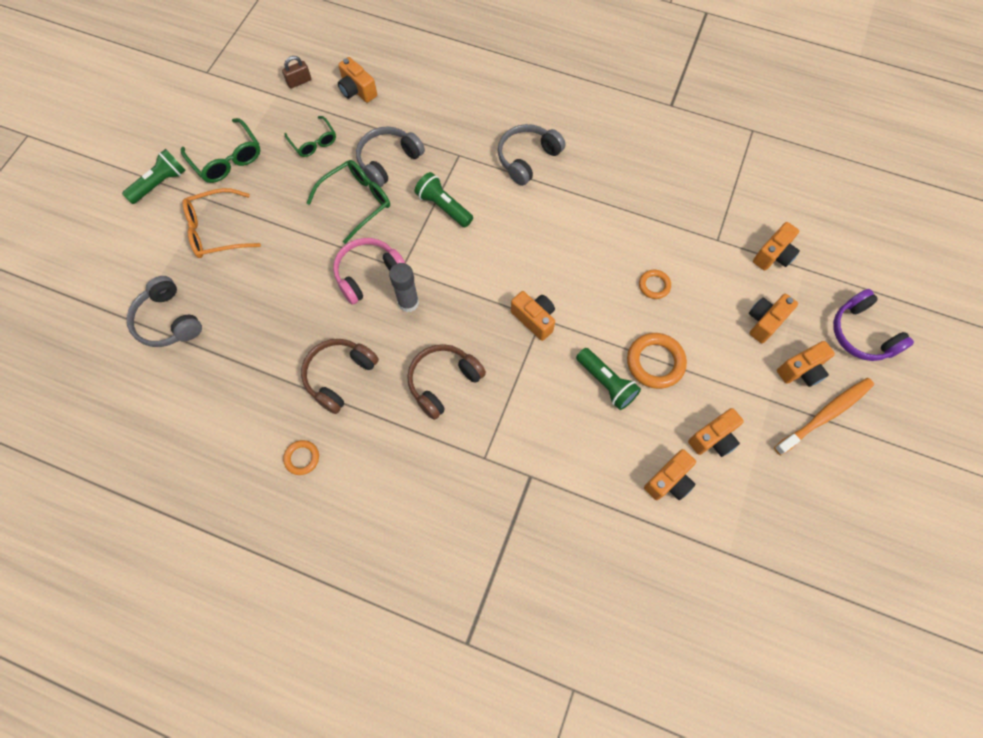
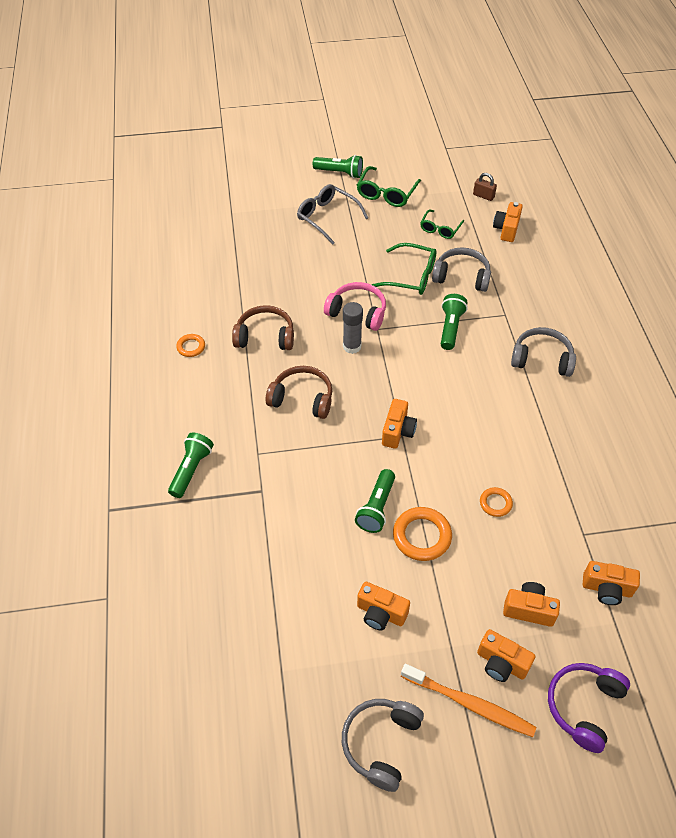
camera: 60 degrees right, 15 degrees down
grey headphones [127,276,202,347] -> grey headphones moved to [342,699,424,792]
orange glasses [182,188,261,258] -> grey glasses [297,184,368,244]
orange camera [644,449,696,500] -> none
none -> green flashlight [168,432,214,498]

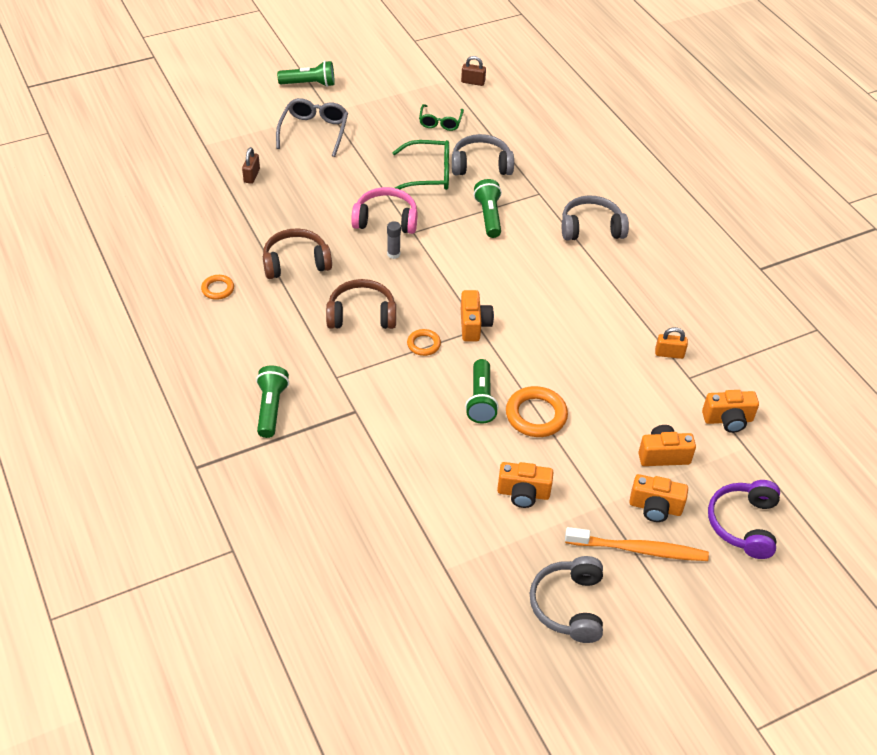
camera: 20 degrees left, 5 degrees down
grey glasses [297,184,368,244] -> grey glasses turned 75 degrees clockwise [276,98,348,157]
grey glue stick [343,302,363,354] -> grey glue stick [387,221,401,259], size x0.64
green glasses [357,166,421,207] -> none
orange ring [480,487,513,517] -> orange ring moved to [407,329,441,356]
orange camera [493,202,523,242] -> none
none -> brown padlock [242,147,260,184]
none -> orange padlock [655,327,688,359]

